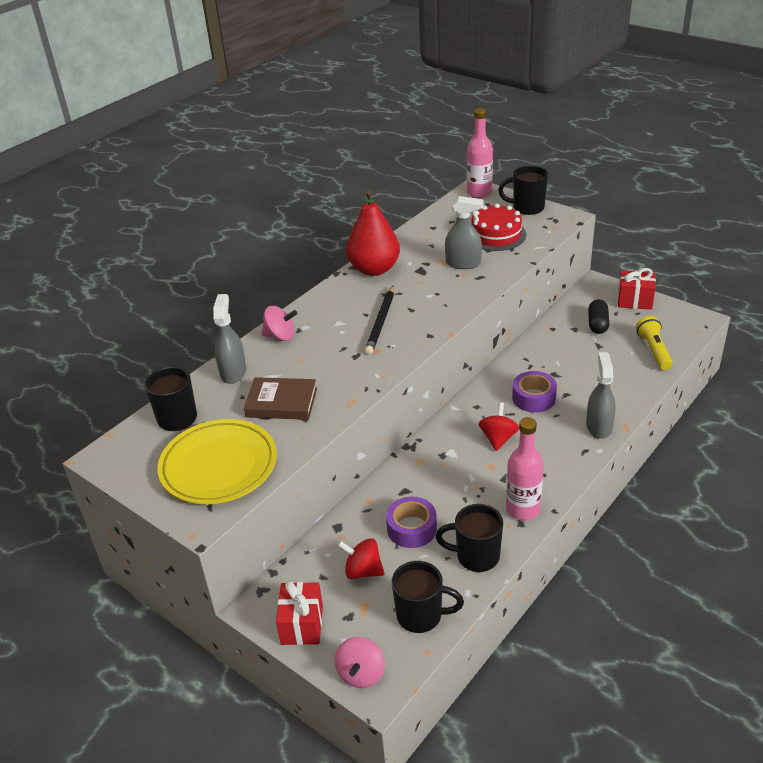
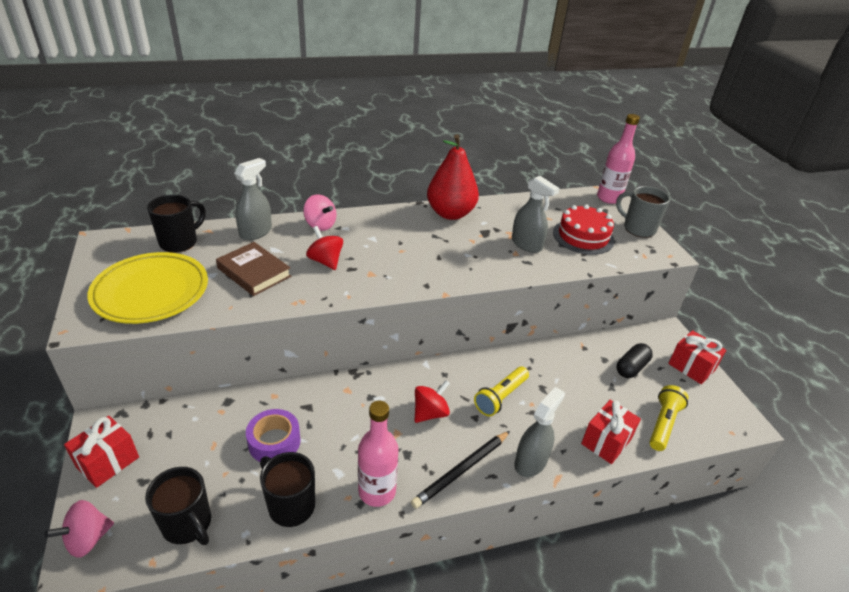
camera: 30 degrees right, 0 degrees up
red spinning top [338,538,385,579] -> red spinning top moved to [306,226,343,270]
black pencil [365,286,394,355] -> black pencil moved to [411,431,510,509]
black mug [498,165,548,215] -> grey mug [616,186,670,238]
purple tape [512,371,557,413] -> yellow flashlight [474,367,529,416]
none -> red gift [581,400,641,464]

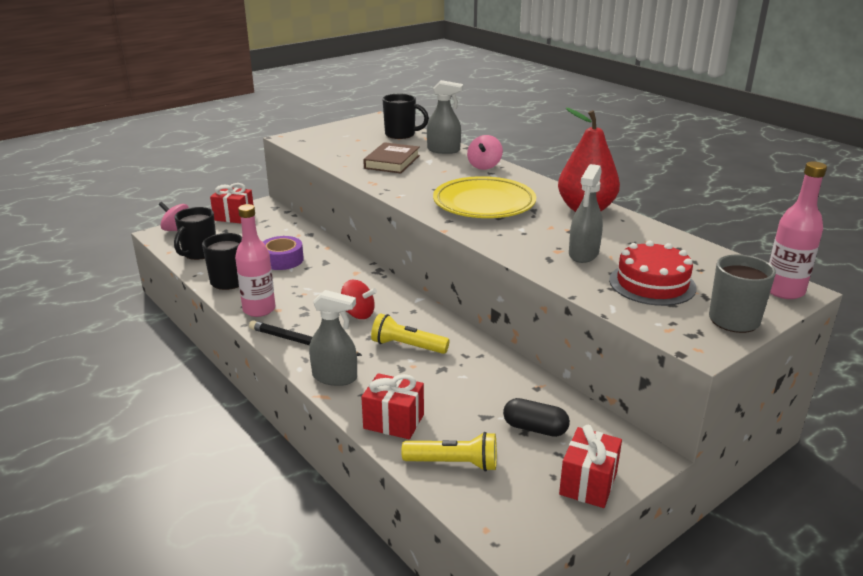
camera: 70 degrees right, 10 degrees down
yellow plate [87,252,208,324] -> yellow plate moved to [433,176,536,218]
red spinning top [306,226,343,270] -> none

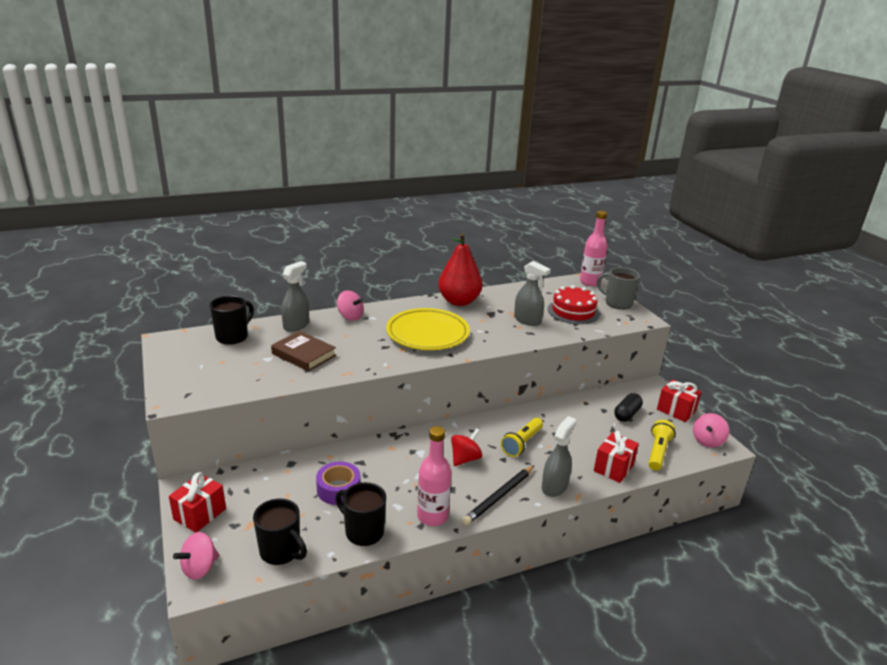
camera: 75 degrees left, 0 degrees up
none -> pink spinning top [693,413,729,448]

